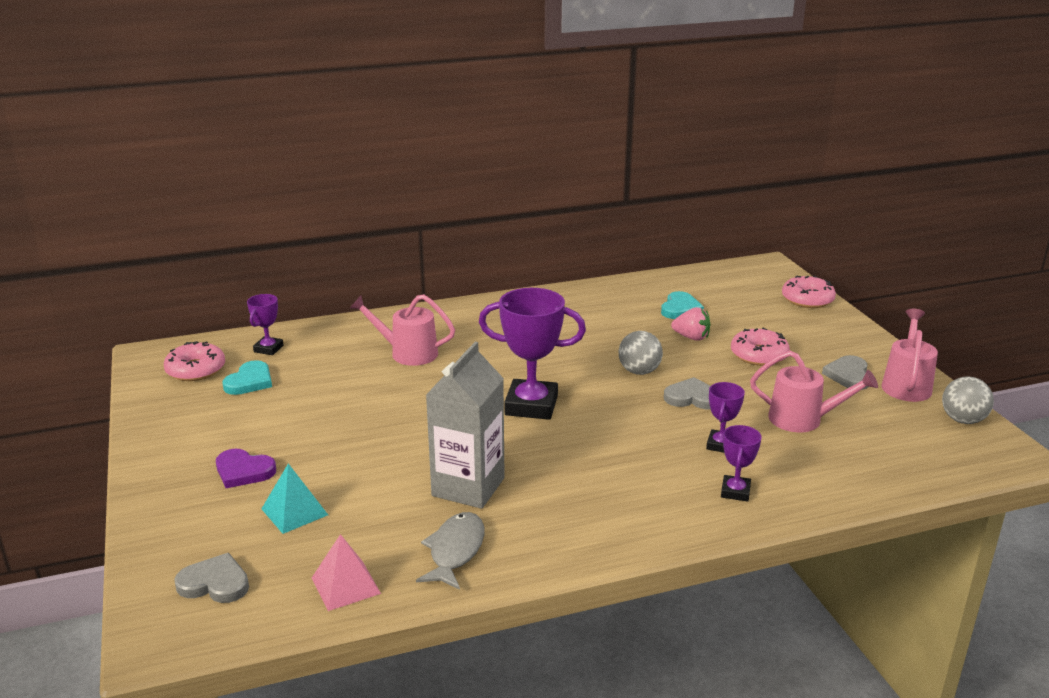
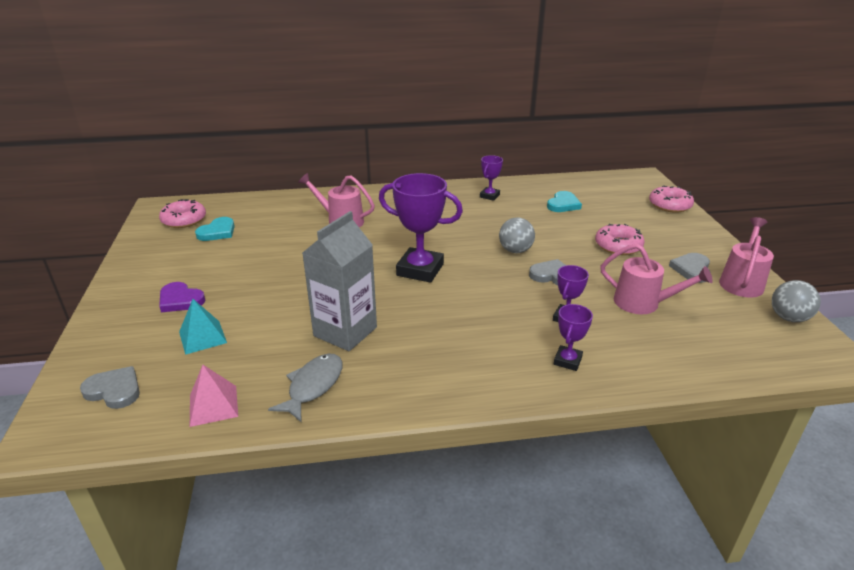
camera: 10 degrees right, 5 degrees up
purple trophy [247,294,284,355] -> purple trophy moved to [480,155,503,201]
pink strawberry [671,307,711,341] -> none

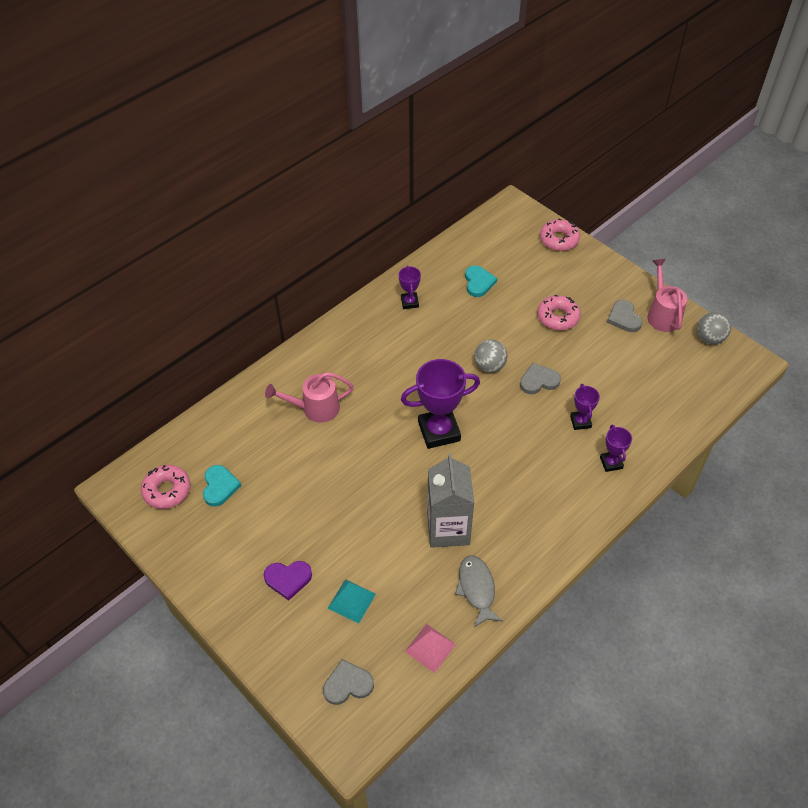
camera: 35 degrees left, 20 degrees up
pink watering can [600,243,713,314] -> none

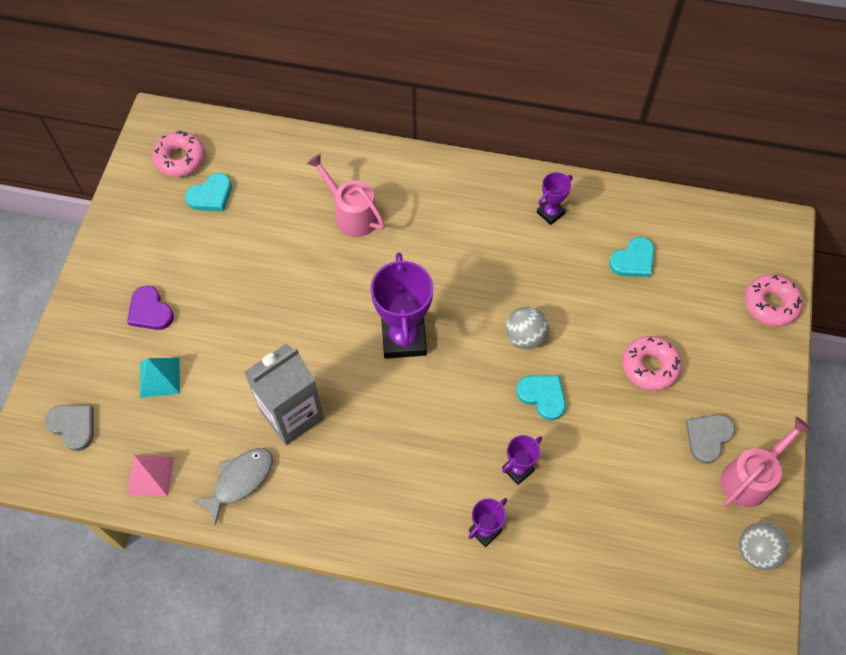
camera: 55 degrees right, 10 degrees up
purple trophy [401,359,480,449] -> purple trophy turned 45 degrees clockwise [371,253,433,359]
grey heart [520,363,561,394] -> turquoise heart [516,375,566,421]

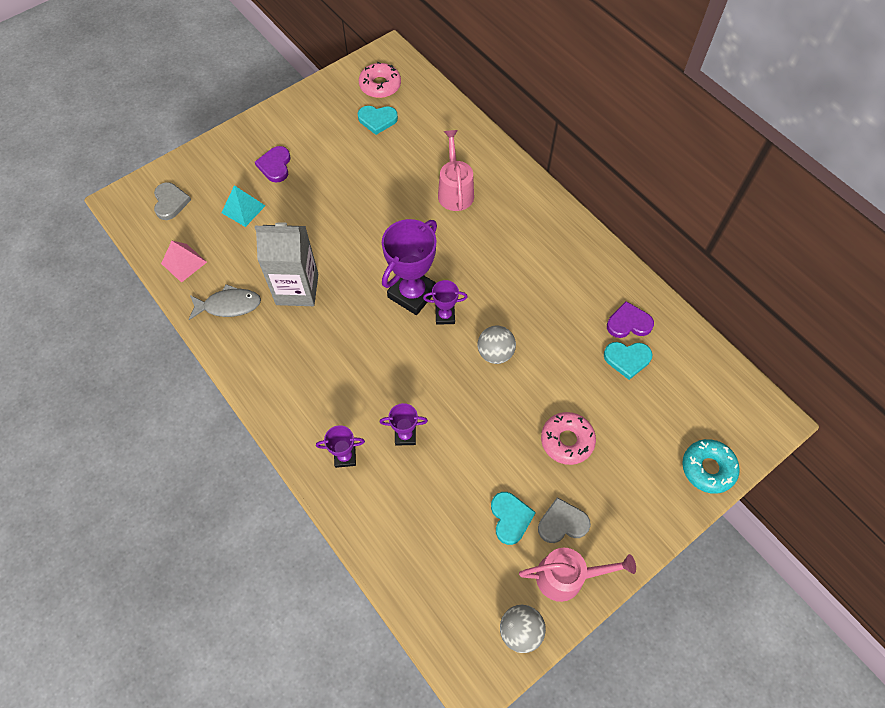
camera: 40 degrees right, 0 degrees up
turquoise heart [516,375,566,421] -> turquoise heart moved to [491,492,536,545]
purple trophy [537,172,573,225] -> purple trophy moved to [423,280,468,325]
pink donut [745,275,803,326] -> turquoise donut [682,439,740,494]
none -> purple heart [607,301,654,338]

